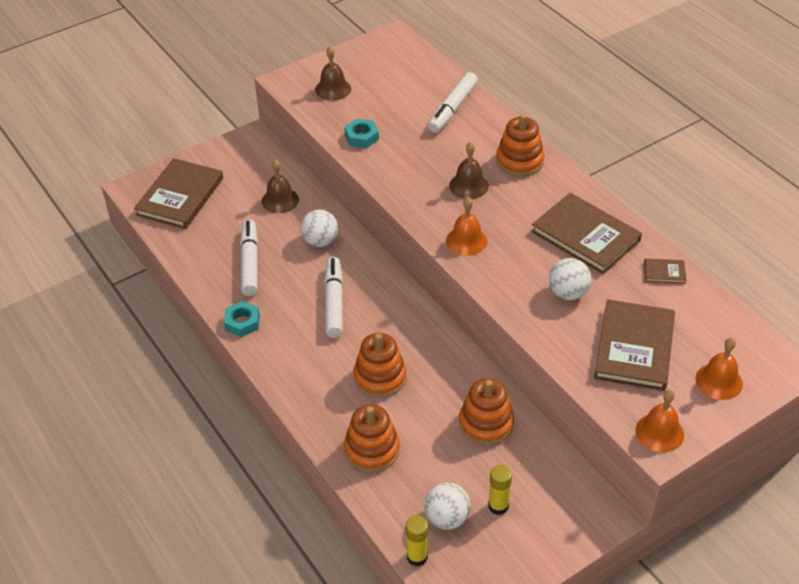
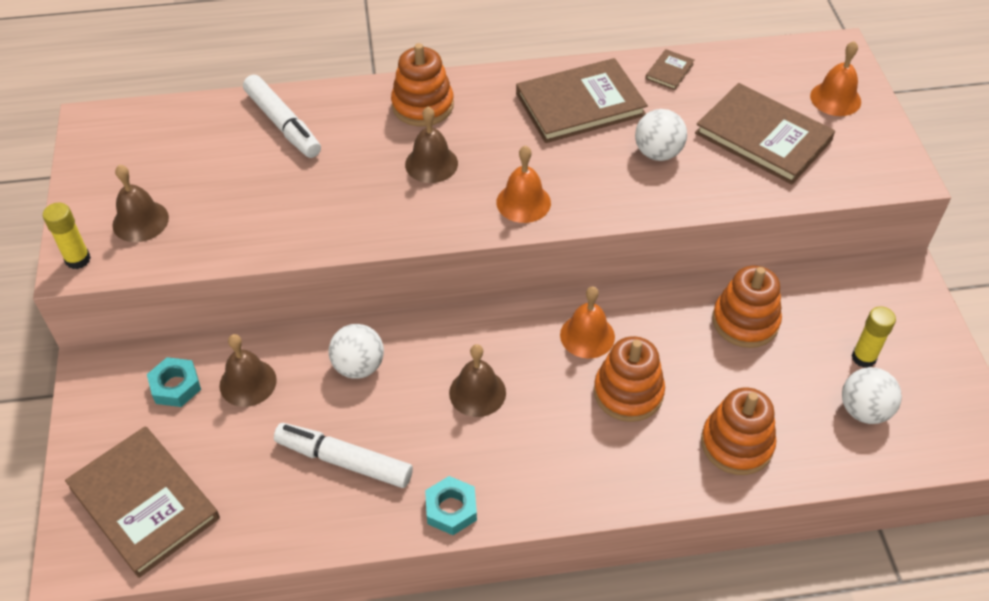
camera: 65 degrees left, 5 degrees up
white marker [324,257,343,338] -> brown bell [449,344,506,417]
turquoise nut [344,119,379,148] -> turquoise nut moved to [147,357,201,407]
yellow glue stick [406,516,428,566] -> yellow glue stick moved to [43,203,91,269]
orange bell [636,389,684,452] -> orange bell moved to [560,286,615,359]

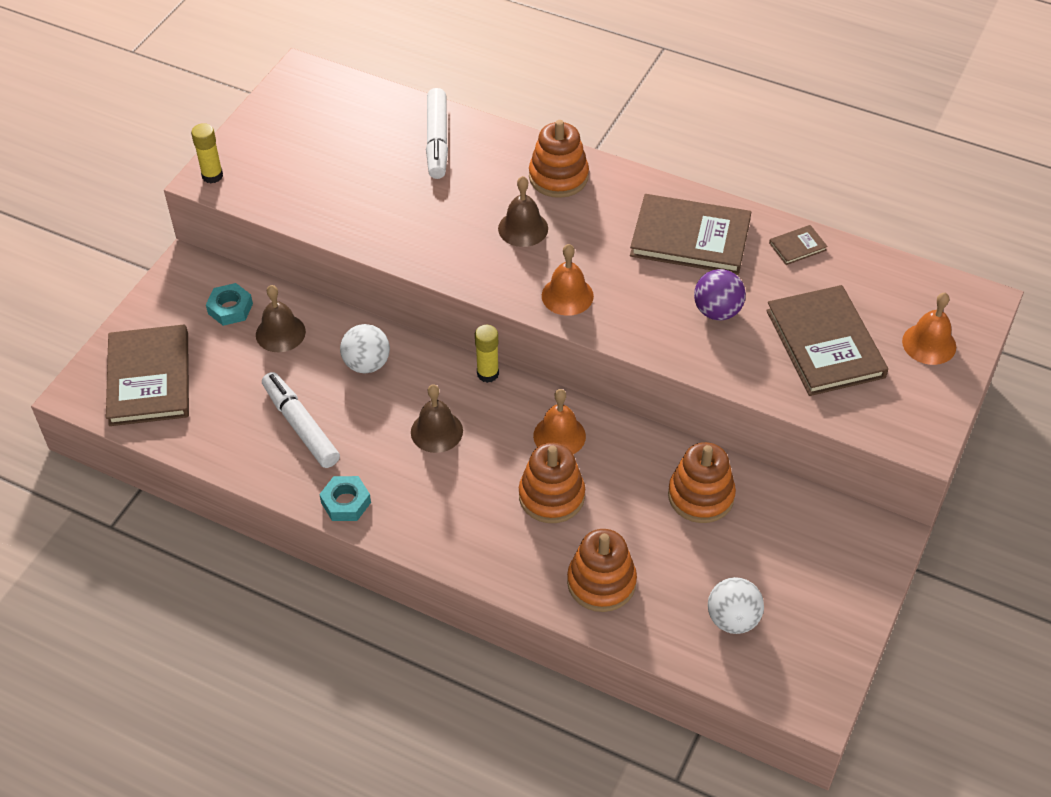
camera: 35 degrees right, 0 degrees up
brown bell [112,165,169,242] -> none
white ball [635,109,687,161] -> purple ball [694,269,746,320]
yellow glue stick [852,306,896,368] -> yellow glue stick moved to [475,325,499,383]

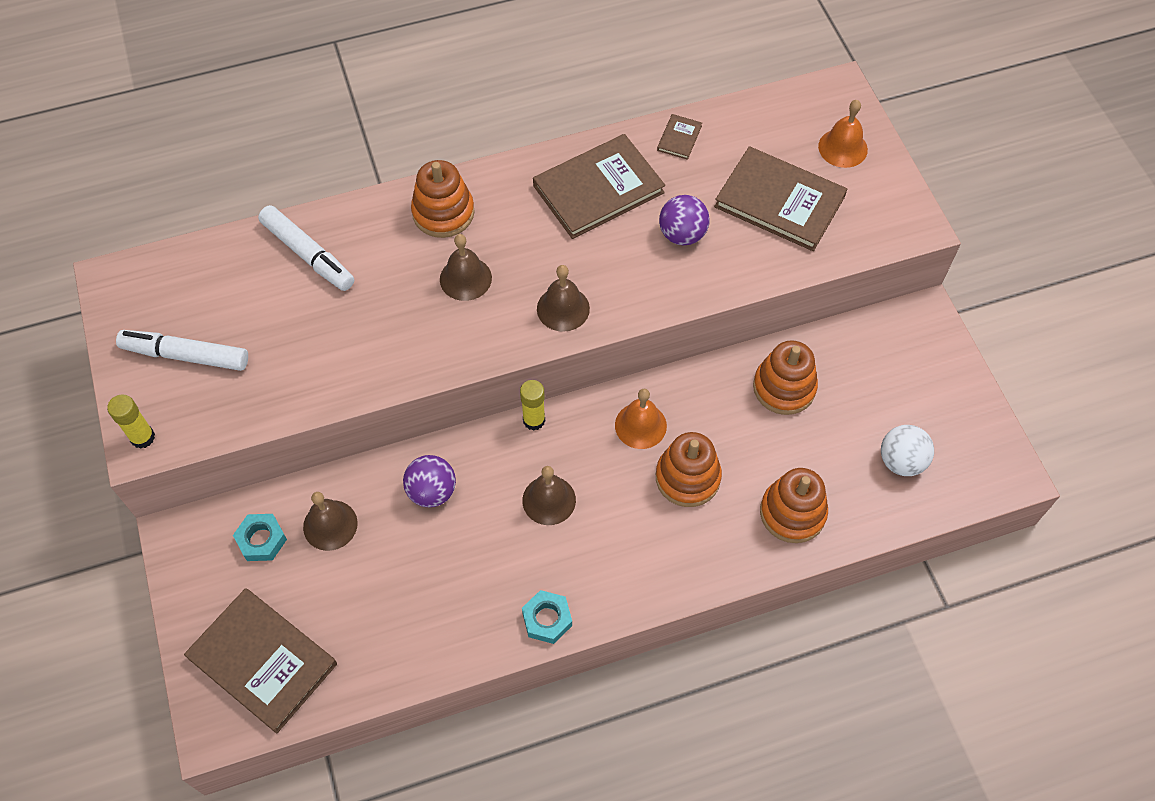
camera: 45 degrees left, 10 degrees up
white marker [262,372,340,468] -> white marker moved to [116,330,248,371]
white ball [340,324,390,373] -> purple ball [403,455,456,507]
orange bell [542,244,594,316] -> brown bell [537,265,590,332]

